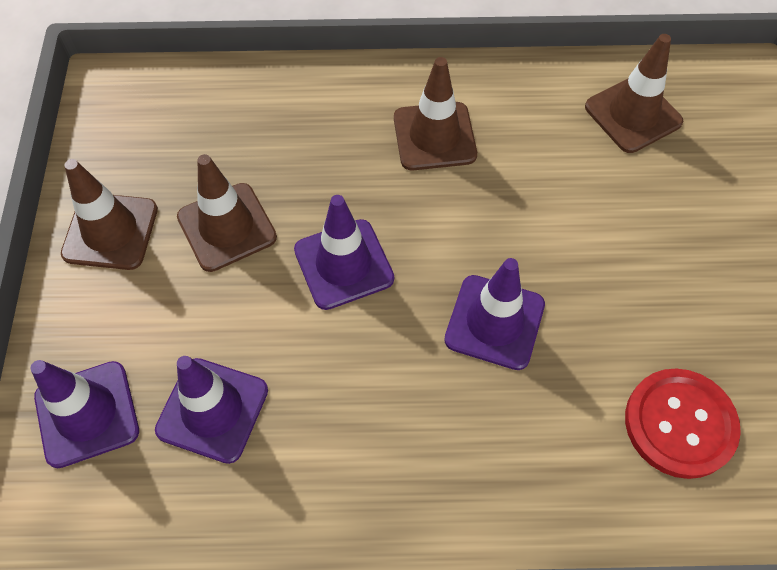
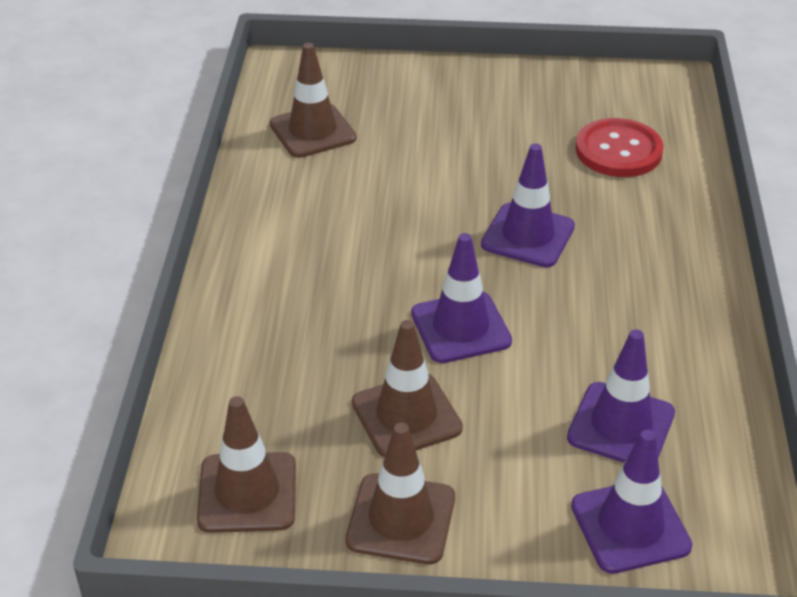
camera: 85 degrees left, 20 degrees down
brown traffic cone [394,57,477,171] -> brown traffic cone moved to [197,396,296,533]

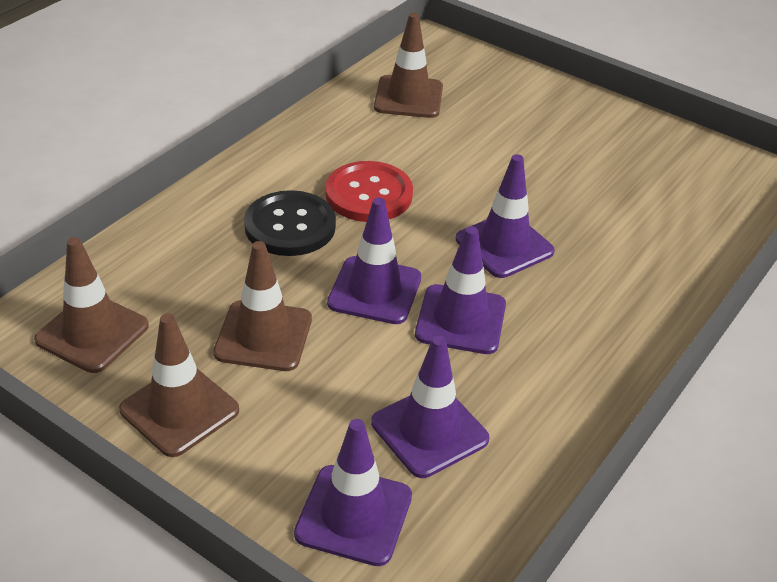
camera: 30 degrees right, 0 degrees up
red button [575,118,664,177] -> red button moved to [325,161,413,222]
none -> black button [244,190,336,256]
none -> purple traffic cone [415,226,506,354]

